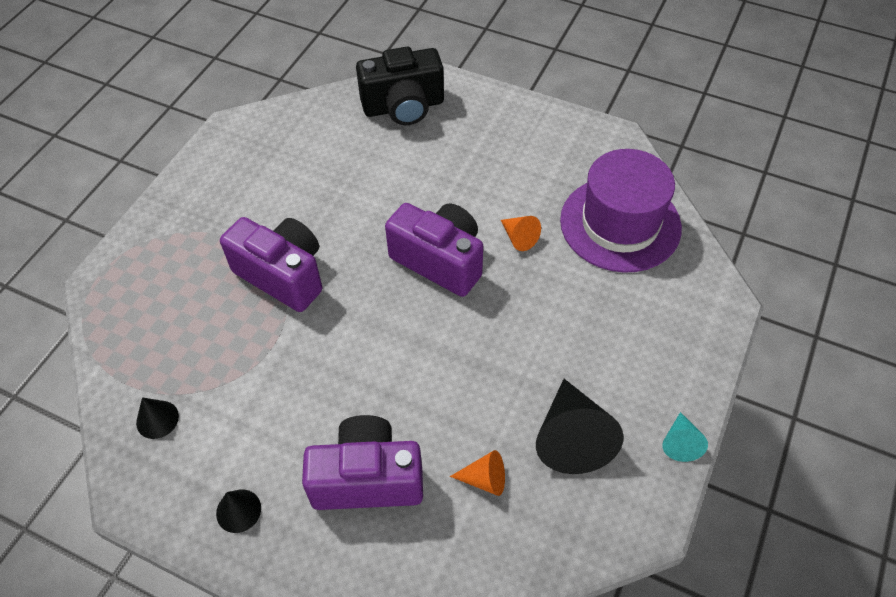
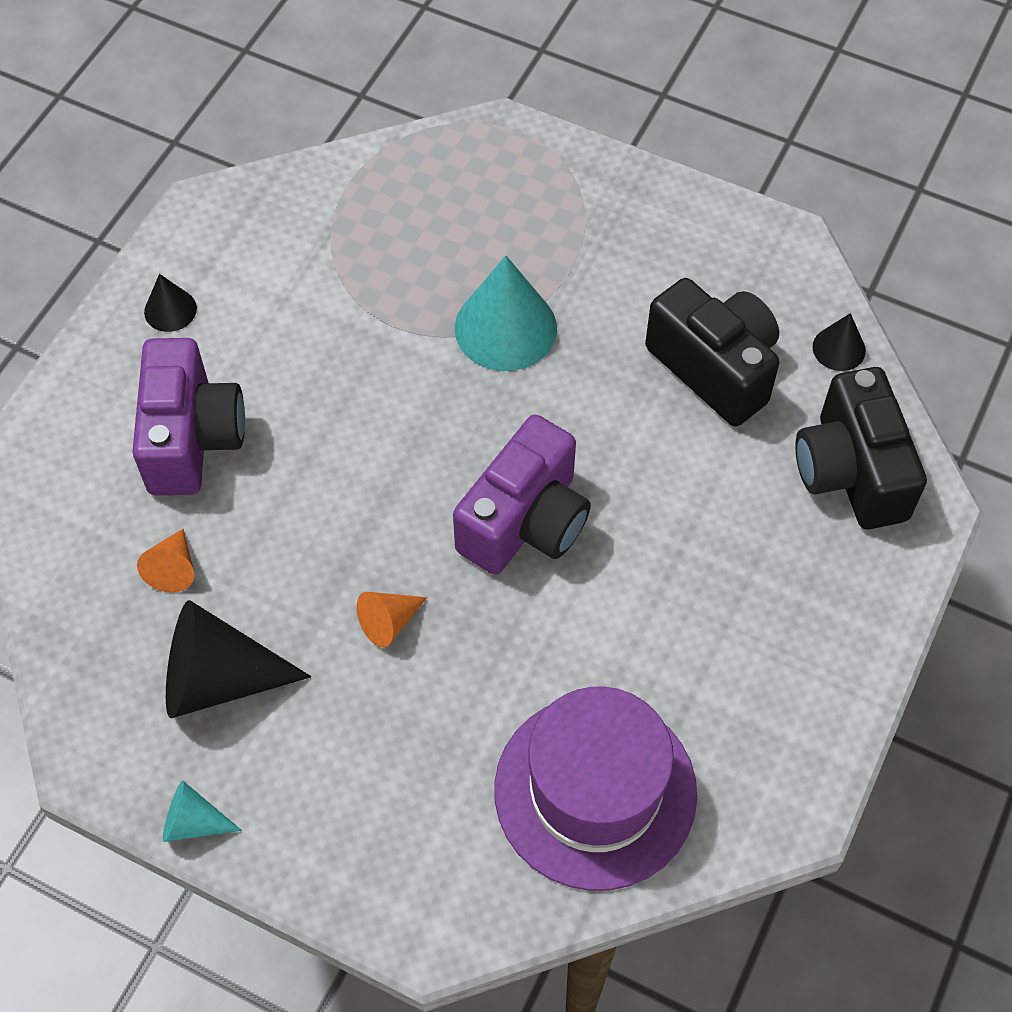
camera: 90 degrees right, 5 degrees up
black cone [136,397,179,439] -> black cone moved to [812,313,866,371]
purple camera [220,217,322,312] -> turquoise cone [455,255,557,371]
orange cone [501,216,541,251] -> orange cone moved to [357,592,427,647]
none -> black camera [645,278,779,427]

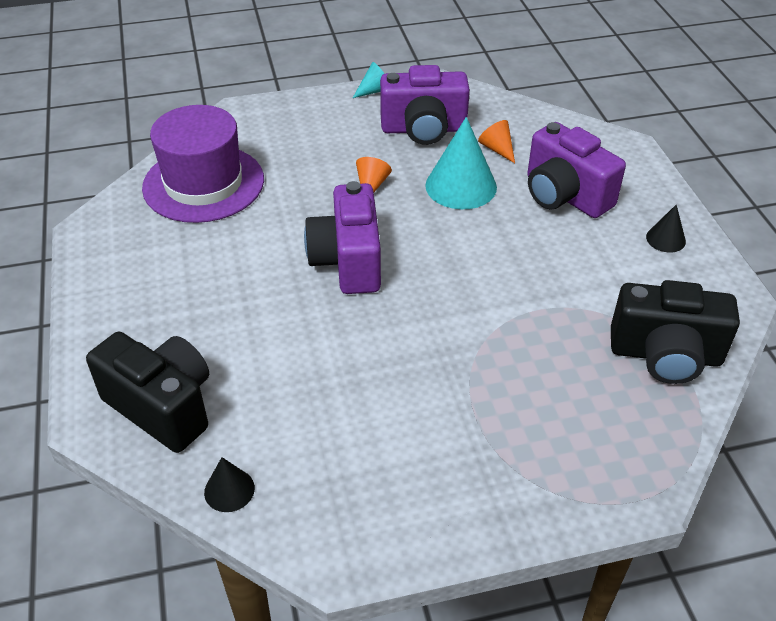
camera: 140 degrees right, 15 degrees down
black cone [166,600,311,718] -> purple camera [380,65,470,145]
turquoise cone [455,255,557,371] -> turquoise cone moved to [425,117,497,209]
black camera [645,278,779,427] -> black camera moved to [611,280,740,384]

